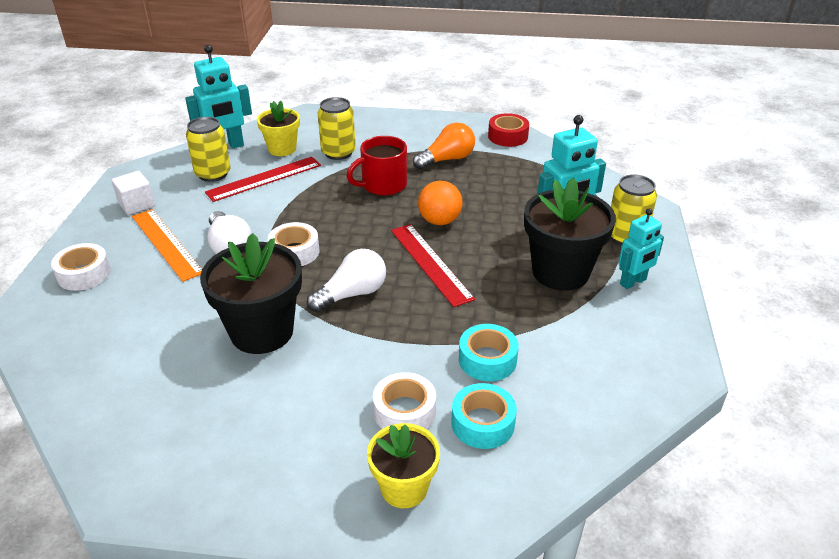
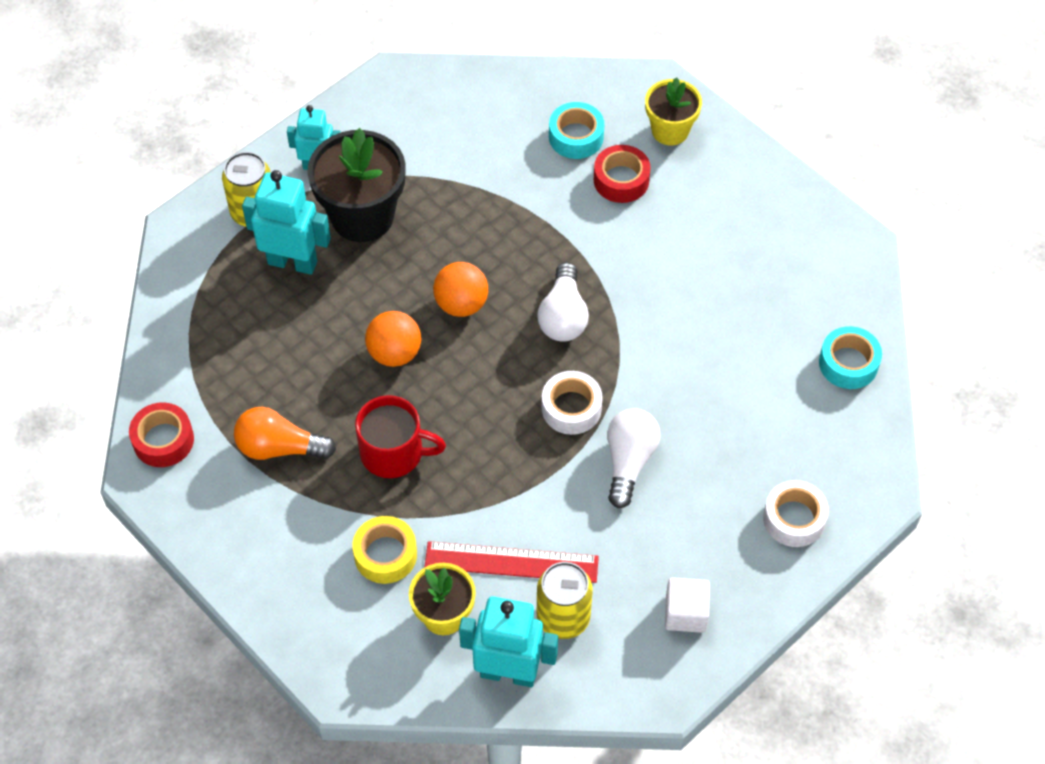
camera: 140 degrees left, 20 degrees up
orange ruler [132,209,202,282] -> none
black flower pot [200,233,302,354] -> none
white light bulb [307,249,386,312] -> white light bulb turned 90 degrees counterclockwise [538,262,589,341]
yellow can [318,97,356,160] -> yellow tape [352,516,417,584]
white tape [373,372,436,430] -> red tape [594,145,651,203]
red ruler [391,224,475,307] -> orange ball [433,262,488,317]
turquoise tape [459,324,519,381] -> turquoise tape moved to [819,326,882,389]

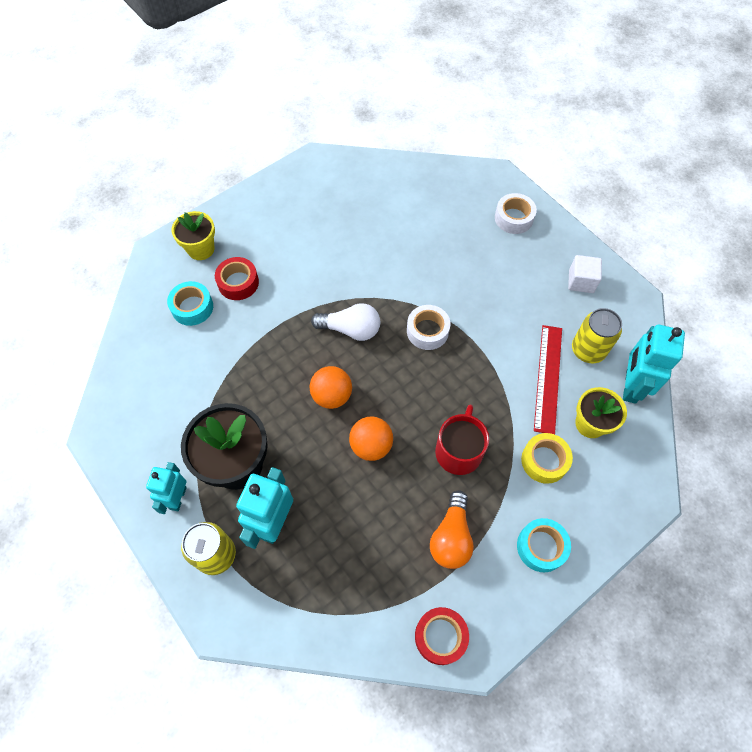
camera: 85 degrees left, 5 degrees up
white light bulb [607,408,661,508] -> none
turquoise tape [819,326,882,389] -> turquoise tape moved to [517,518,571,572]

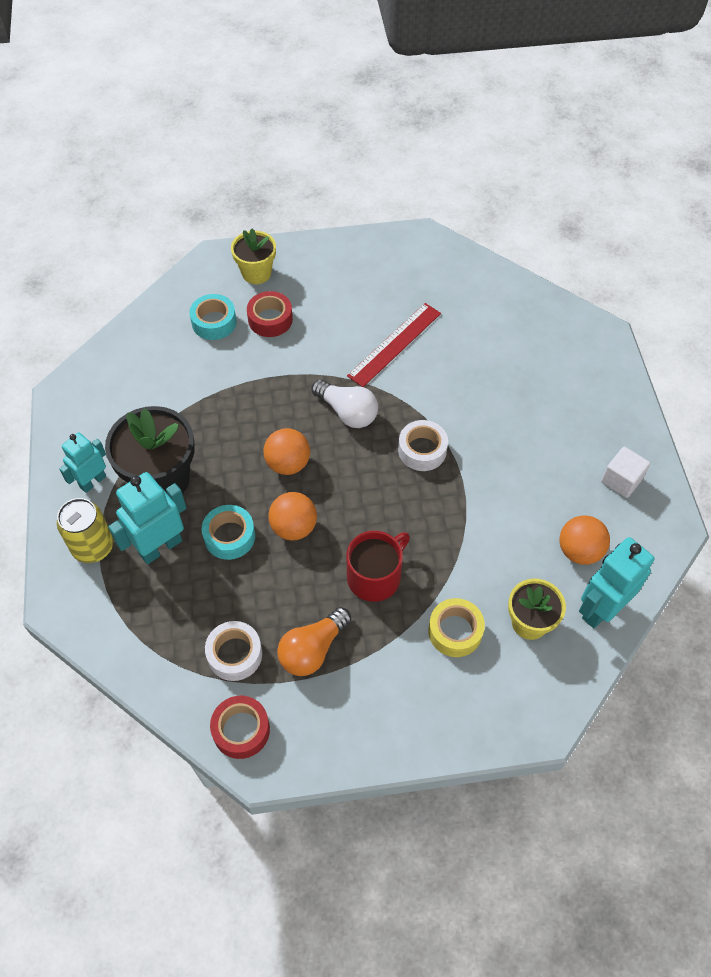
camera: 30 degrees right, 5 degrees down
white tape [495,193,537,234] -> white tape moved to [205,621,262,681]
turquoise tape [517,518,571,572] -> turquoise tape moved to [201,505,255,560]
red ruler [534,325,562,434] -> red ruler moved to [347,303,441,387]
yellow can [572,308,622,363] -> orange ball [559,515,610,565]

